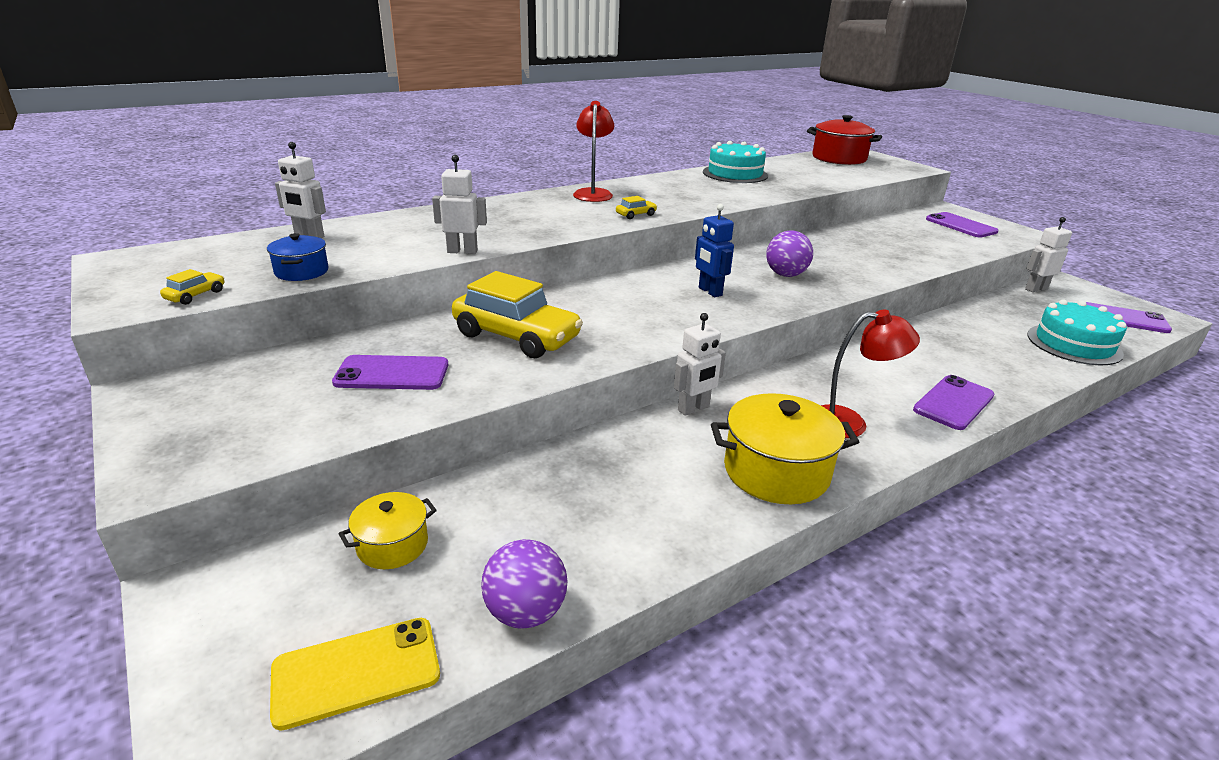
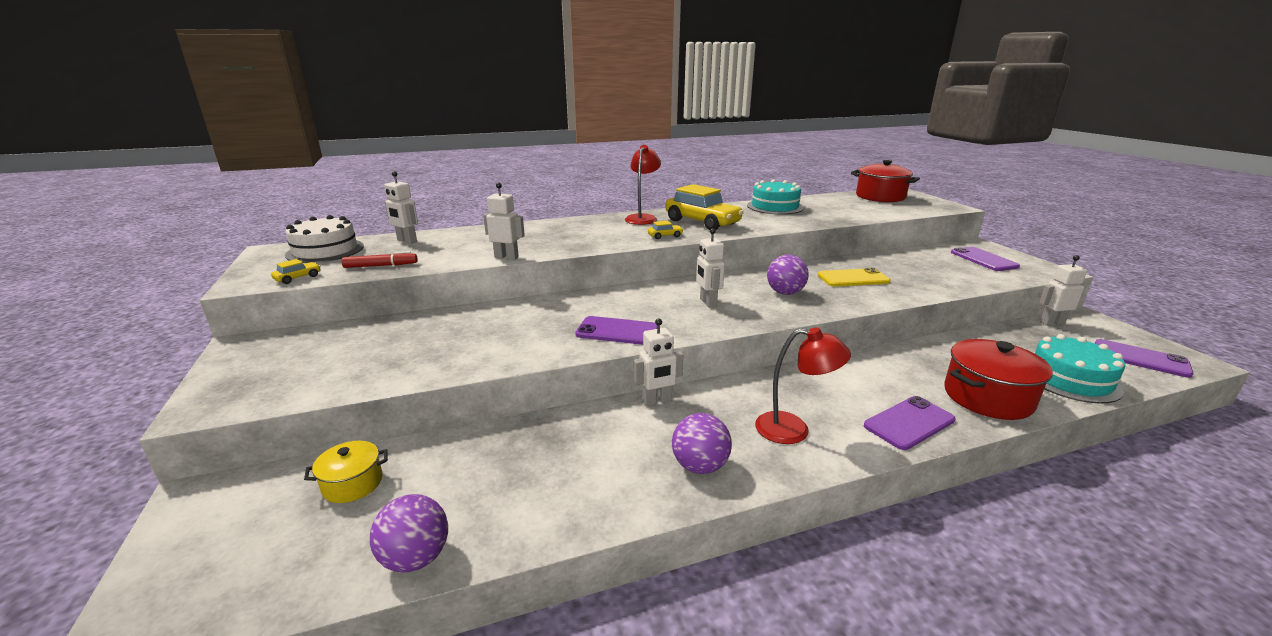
camera: 15 degrees right, 5 degrees down
blue pot [267,233,329,281] -> red marker [342,251,418,268]
yellow phone [270,618,440,731] -> yellow phone moved to [818,268,890,287]
purple phone [332,355,448,390] -> purple phone moved to [575,316,657,345]
yellow car [452,271,583,358] -> yellow car moved to [665,184,744,230]
blue robot [695,204,734,297] -> white robot [696,228,725,308]
yellow pot [711,393,859,504] -> purple ball [672,413,732,474]
none -> white cake [285,215,364,263]
none -> red pot [944,339,1053,420]

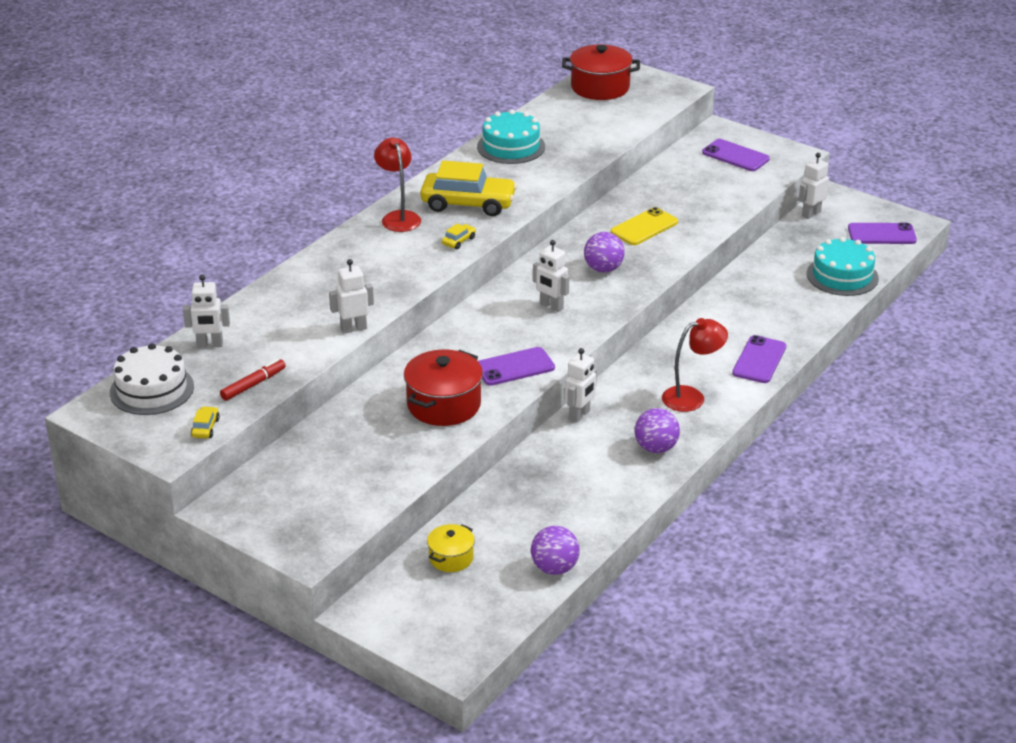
camera: 35 degrees left, 10 degrees up
red pot [944,339,1053,420] -> red pot moved to [404,349,483,426]

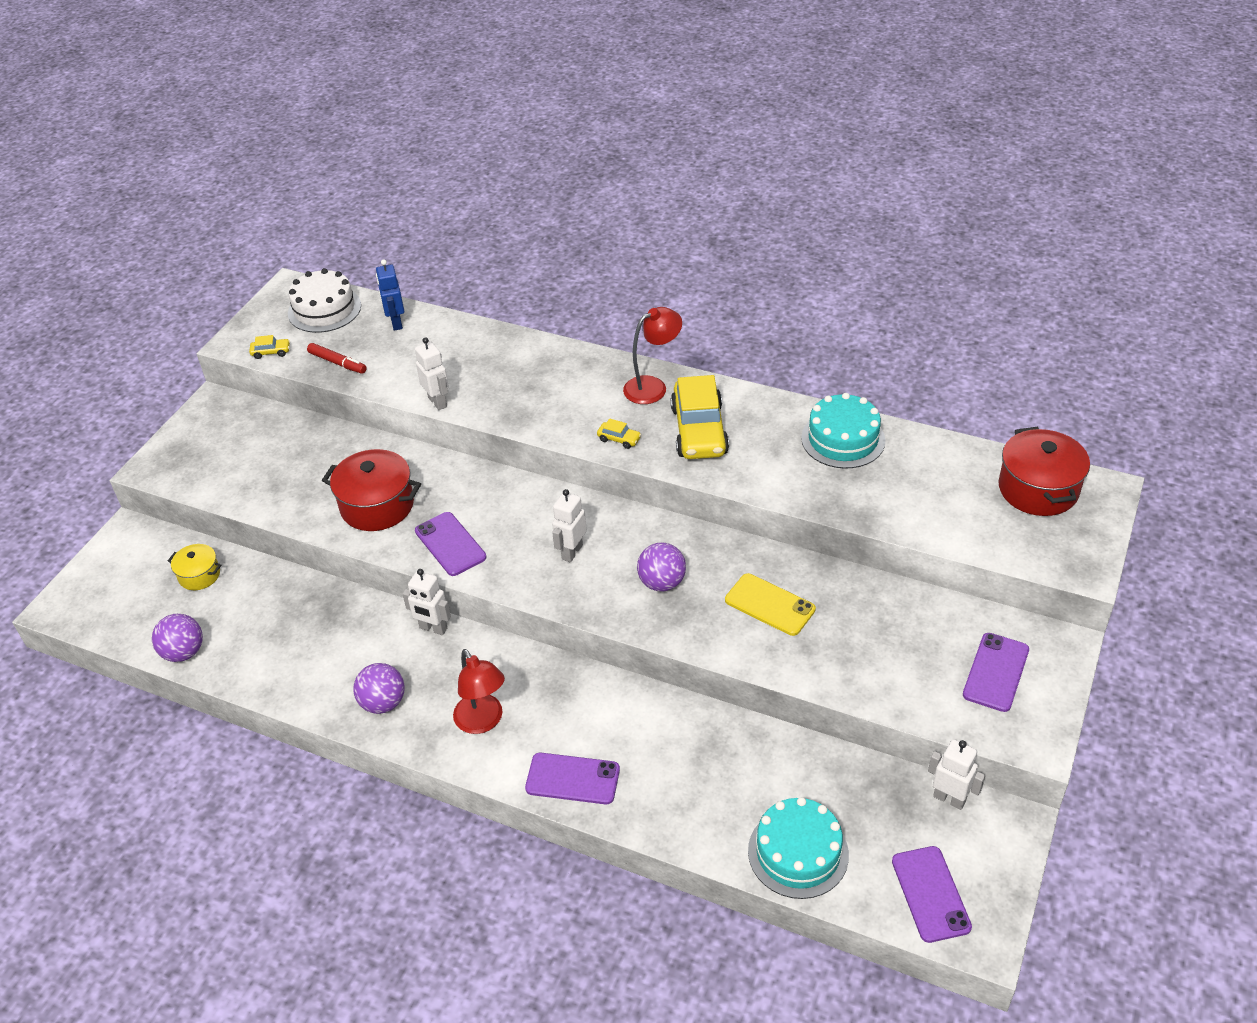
camera: 80 degrees right, 10 degrees up
white robot [183,274,230,348] -> blue robot [376,259,404,331]

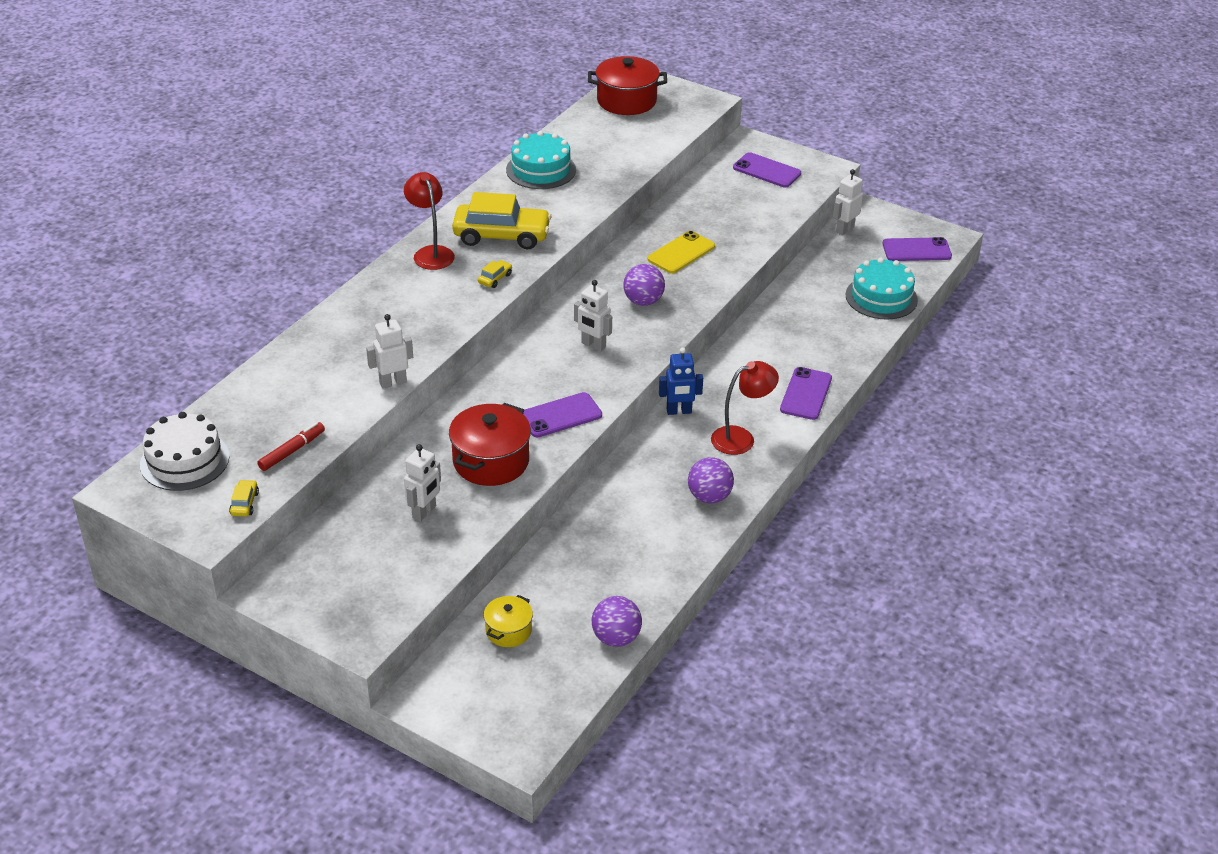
camera: 85 degrees left, 5 degrees down
blue robot [376,259,404,331] -> blue robot moved to [659,347,703,415]
white robot [402,569,451,635] -> white robot moved to [404,444,441,522]

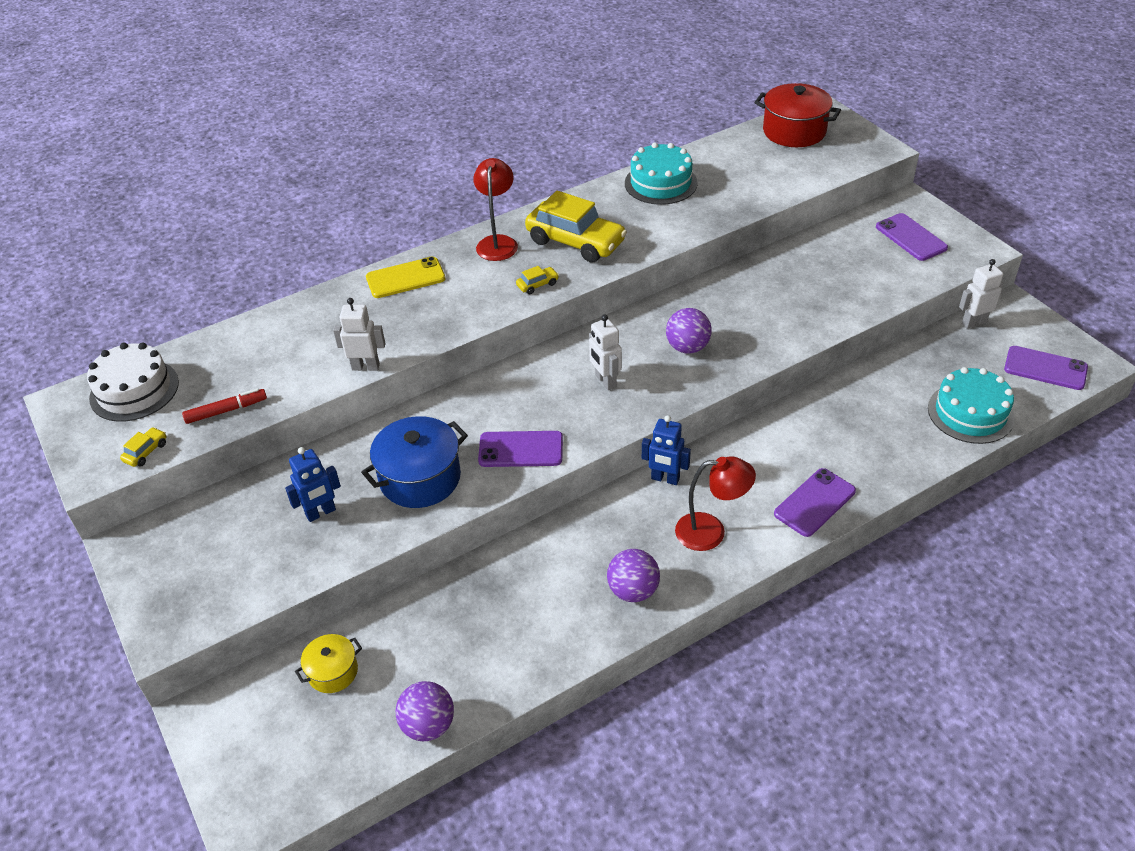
camera: 30 degrees right, 5 degrees up
white robot [404,444,441,522] -> blue robot [285,447,341,522]
red pot [449,403,531,486] -> blue pot [361,416,468,508]
yellow phone [647,231,715,274] -> yellow phone moved to [366,257,446,298]

